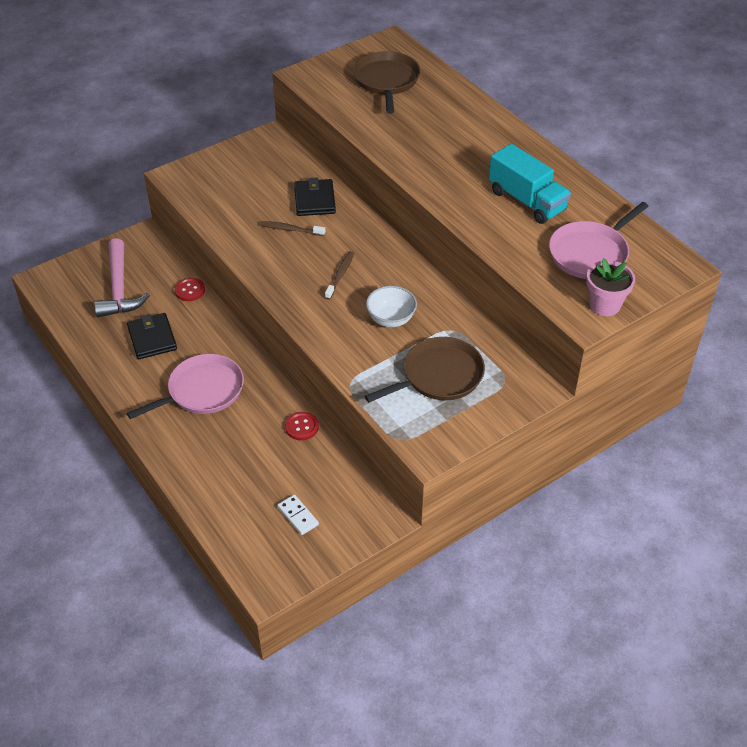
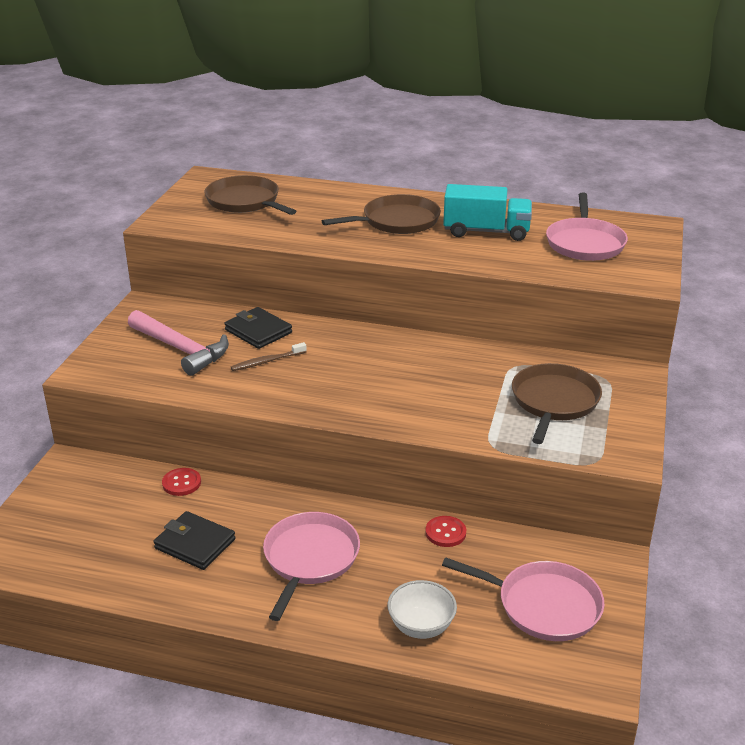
camera: 40 degrees left, 15 degrees down
pink hammer [94,238,150,317] -> pink hammer moved to [128,310,229,376]
white domino [277,495,319,535] -> pink pan [442,557,605,641]
brown toothbrush [325,251,354,300] -> none
white bowl [366,286,417,327] -> white bowl moved to [388,580,457,639]
pink flower pot [586,258,635,316] -> none
none -> brown pan [322,194,441,234]

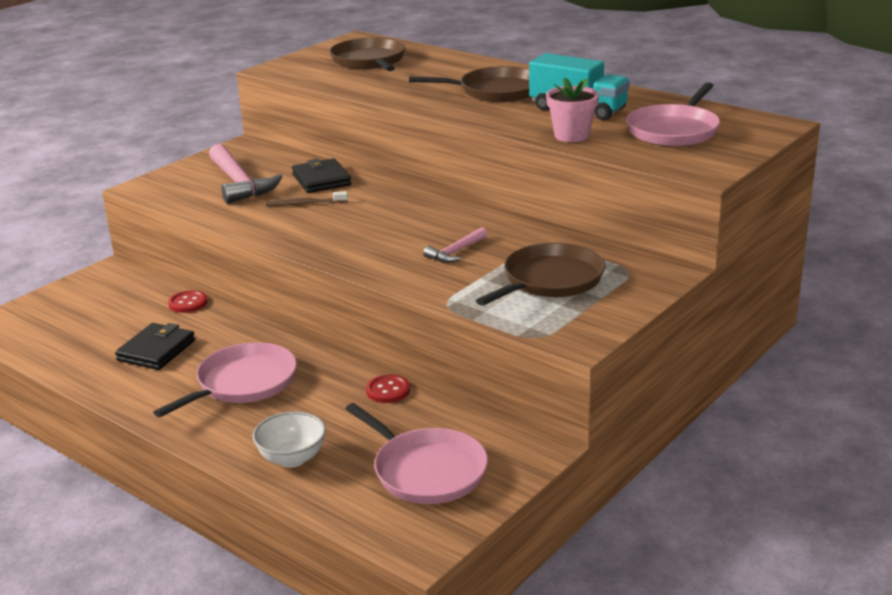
camera: 25 degrees right, 5 degrees down
black wallet [154,511,235,570] -> black wallet turned 60 degrees clockwise [115,323,195,370]
none -> pink hammer [423,227,488,263]
none -> pink flower pot [546,78,599,142]

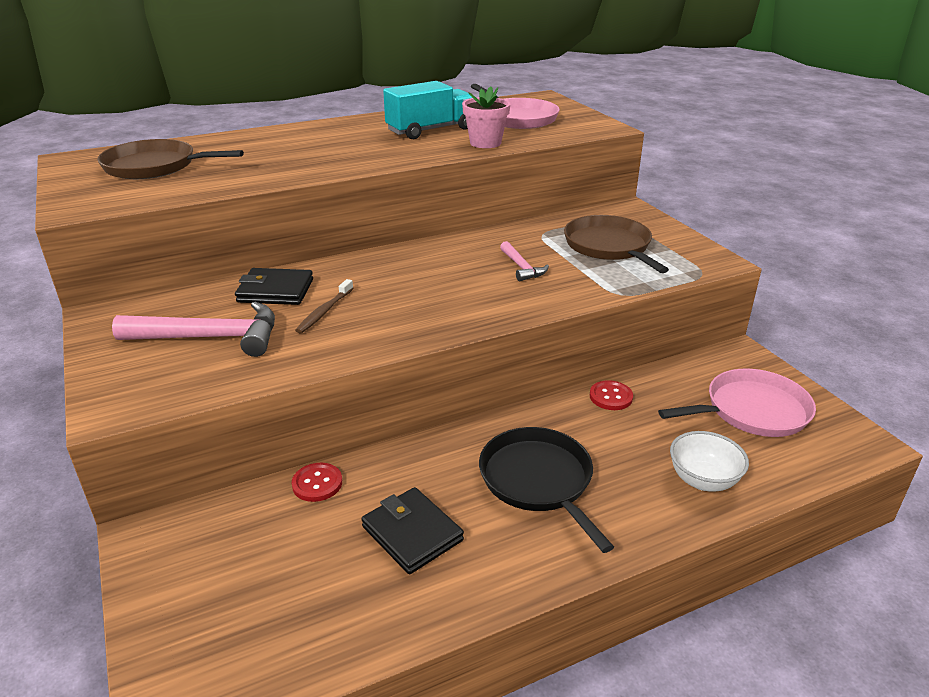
camera: 65 degrees left, 5 degrees up
pink pan [153,342,297,418] -> black pan [479,427,614,553]
brown pan [409,66,530,102] -> none

